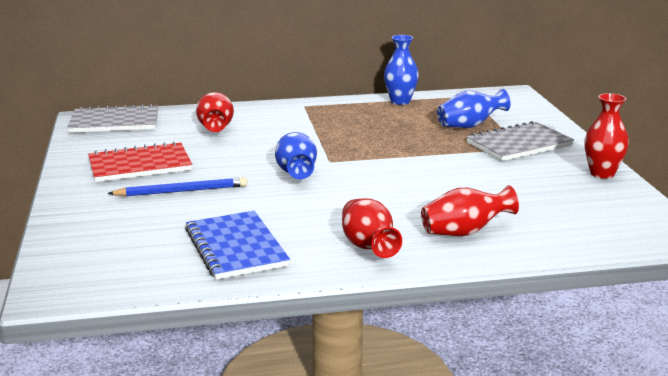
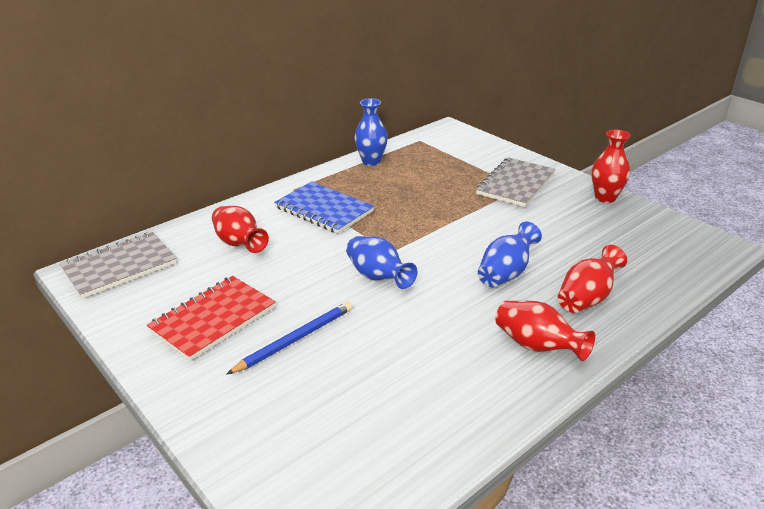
camera: 30 degrees left, 10 degrees up
blue notebook [185,211,290,280] -> blue notebook moved to [274,181,374,234]
blue vase [437,89,511,128] -> blue vase moved to [478,222,542,287]

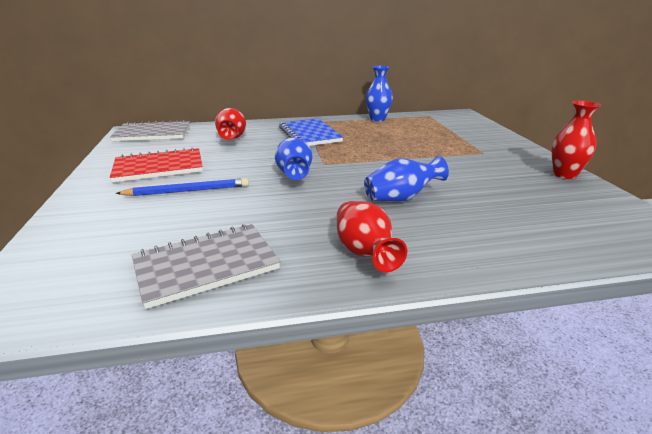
camera: 30 degrees right, 5 degrees down
grey notebook [476,157,555,207] -> grey notebook moved to [132,224,280,309]
red vase [558,245,627,313] -> none

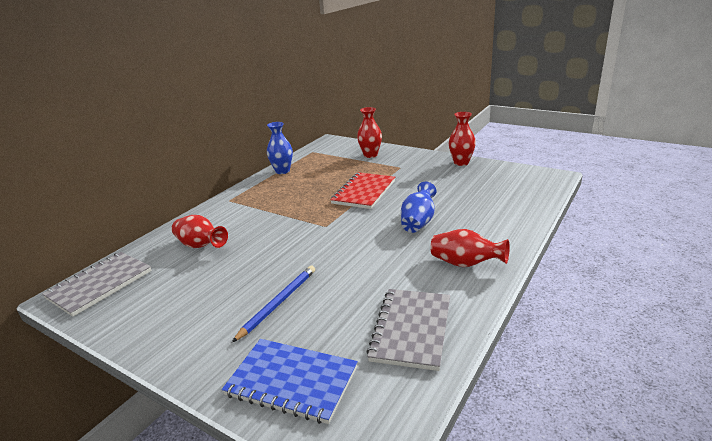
camera: 45 degrees left, 0 degrees up
red notebook [110,147,203,182] -> red notebook moved to [330,172,395,209]
blue vase [275,137,312,180] -> none
blue notebook [279,118,343,146] -> blue notebook moved to [222,339,358,424]
none -> red vase [357,107,382,158]

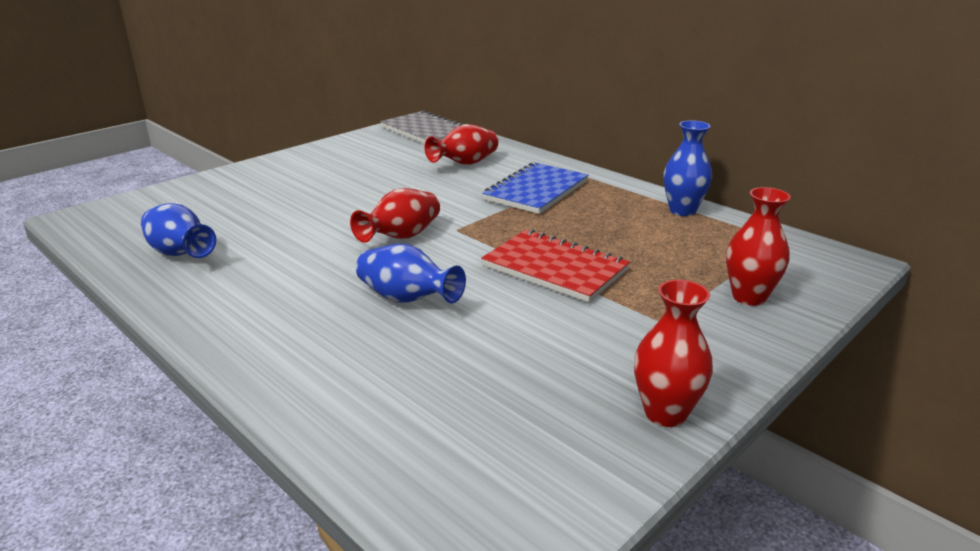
camera: 100 degrees right, 0 degrees up
blue notebook [222,339,358,424] -> blue notebook moved to [482,162,589,214]
blue pencil [232,266,315,342] -> none
grey notebook [366,289,450,371] -> blue vase [141,203,216,258]
red vase [431,229,509,267] -> red vase moved to [350,188,440,243]

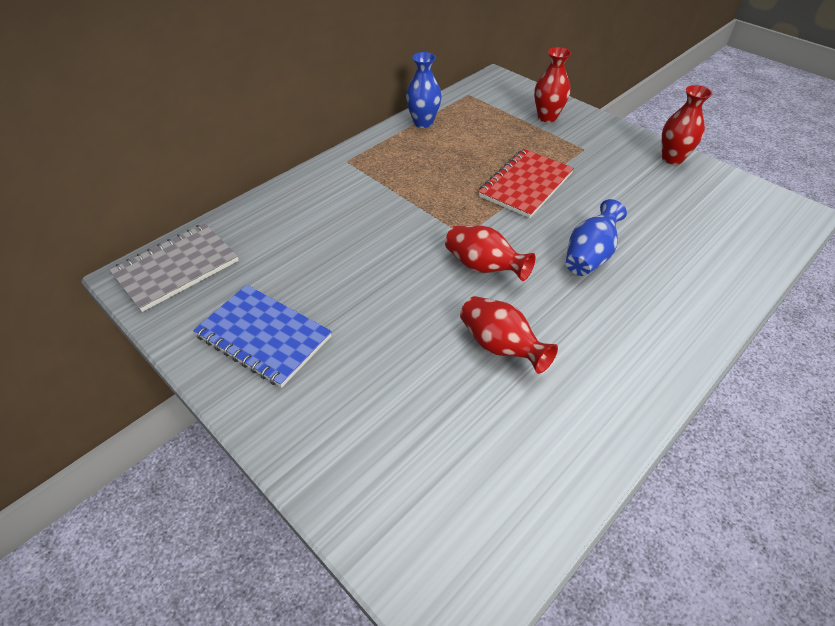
camera: 90 degrees left, 20 degrees up
blue vase [141,203,216,258] -> none
red vase [424,124,498,165] -> red vase moved to [460,296,558,374]
blue notebook [482,162,589,214] -> blue notebook moved to [193,285,332,388]

